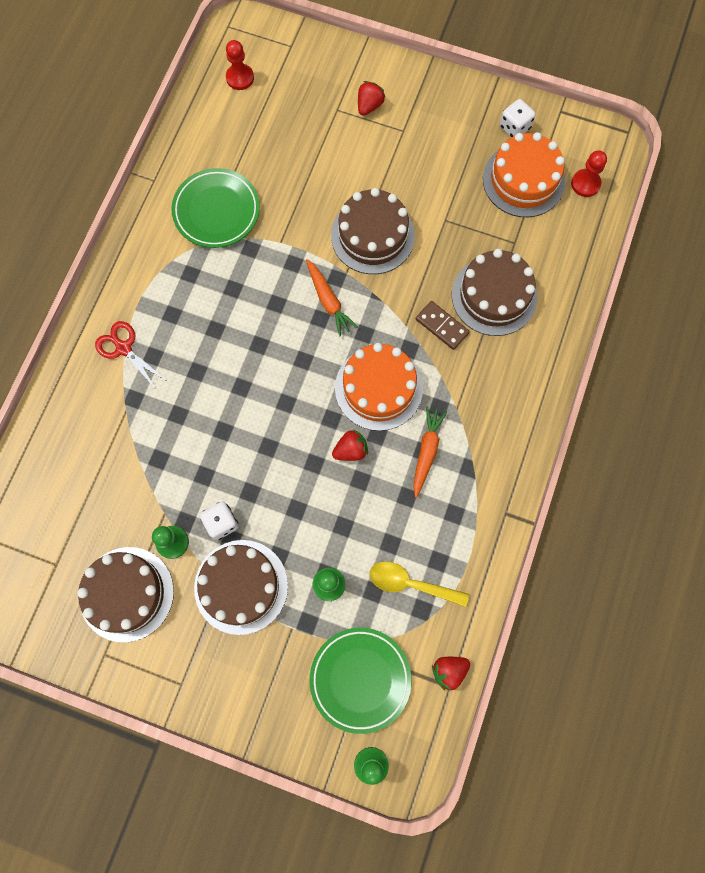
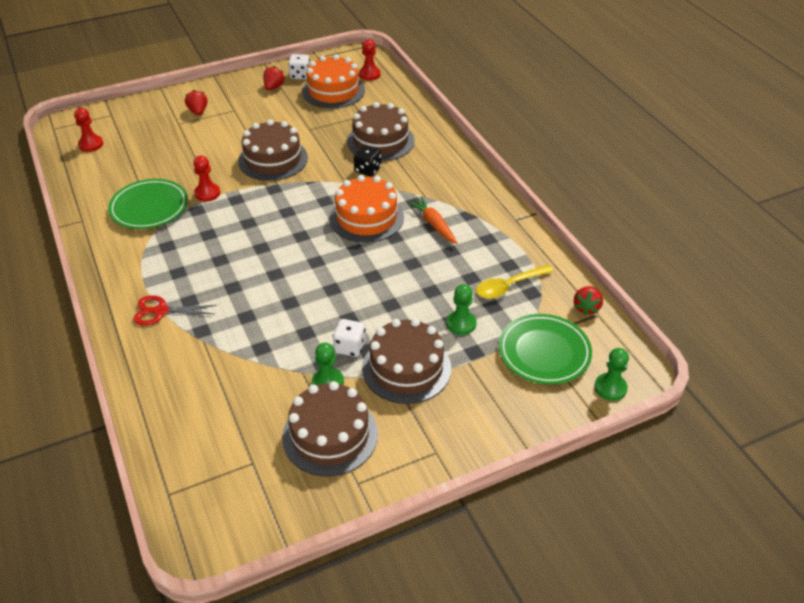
camera: 45 degrees left, 30 degrees down
orange carrot [306,259,358,336] -> none
red strawberry [332,430,368,461] -> red strawberry moved to [263,66,285,90]
brown domino [416,301,470,350] -> black dice [354,145,382,176]
none -> red pawn [193,156,220,202]

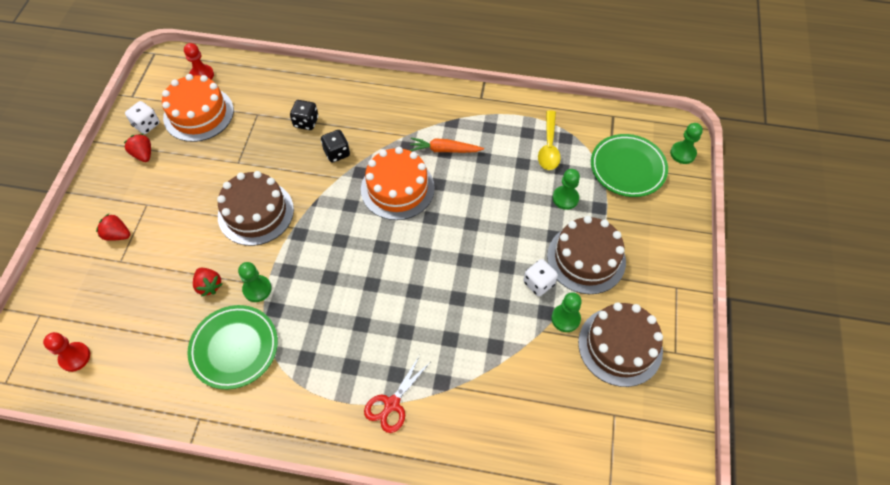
camera: 55 degrees left, 15 degrees up
red pawn [193,156,220,202] -> green pawn [238,262,272,302]
brown cake [347,102,414,161] -> black dice [290,100,318,130]
red strawberry [574,286,603,315] -> red strawberry moved to [193,268,222,297]

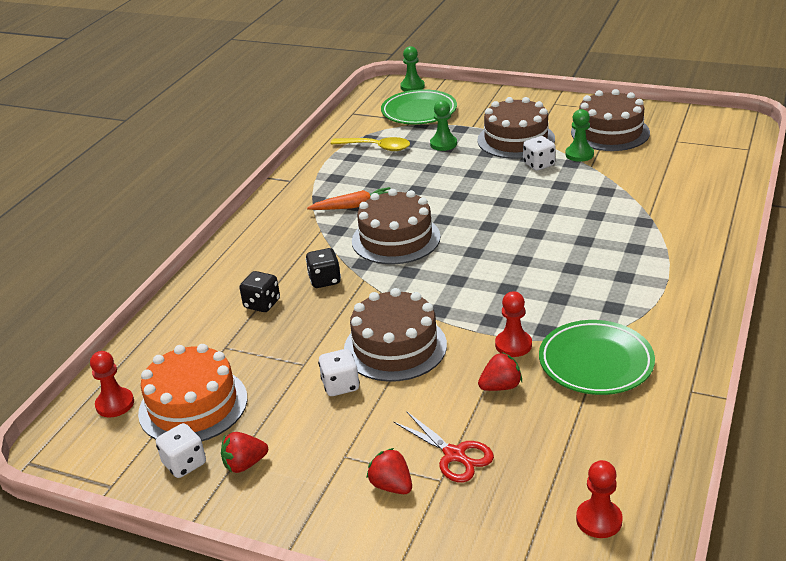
camera: 75 degrees left, 25 degrees down
red strawberry [96,214,130,241] -> red strawberry turned 105 degrees clockwise [366,448,412,494]
green pawn [238,262,272,302] -> red pawn [495,291,532,357]
orange cake [361,147,435,220] -> brown cake [352,189,441,264]
red scissors [364,355,430,433] -> red scissors moved to [394,412,494,482]
orange carrot [409,138,484,153] -> orange carrot turned 120 degrees counterclockwise [307,187,390,210]
none -> white dice [318,349,360,396]

